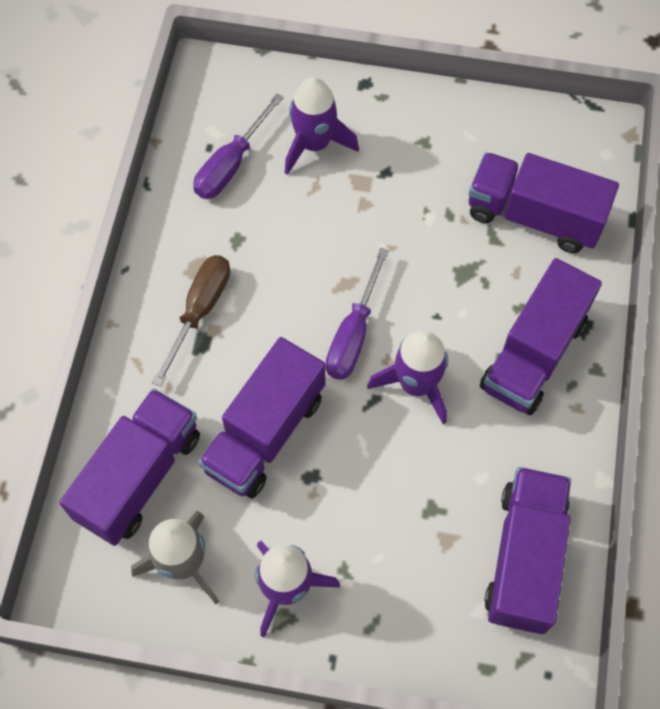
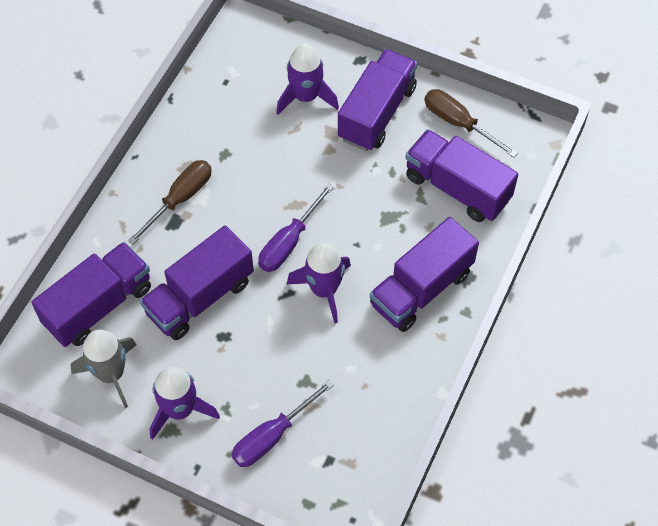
camera: 15 degrees right, 5 degrees down
purple screwdriver [194,93,284,199] -> purple screwdriver moved to [232,379,334,467]
purple truck [484,467,571,634] -> purple truck moved to [338,49,417,151]
none -> brown screwdriver [424,89,518,158]

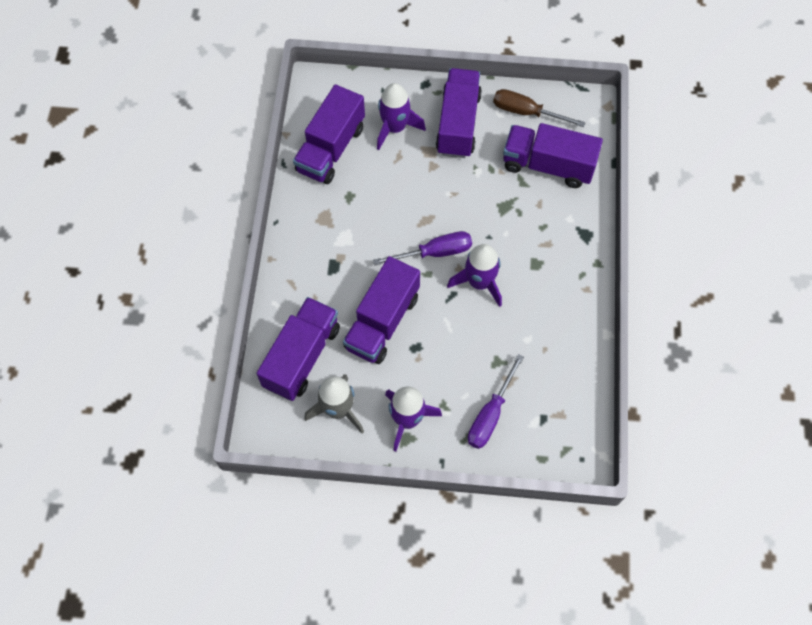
camera: 20 degrees left, 5 degrees up
brown screwdriver [128,160,212,245] -> none
purple screwdriver [258,183,334,272] -> purple screwdriver turned 120 degrees counterclockwise [373,231,472,266]
purple truck [370,217,479,332] -> purple truck moved to [293,85,365,184]

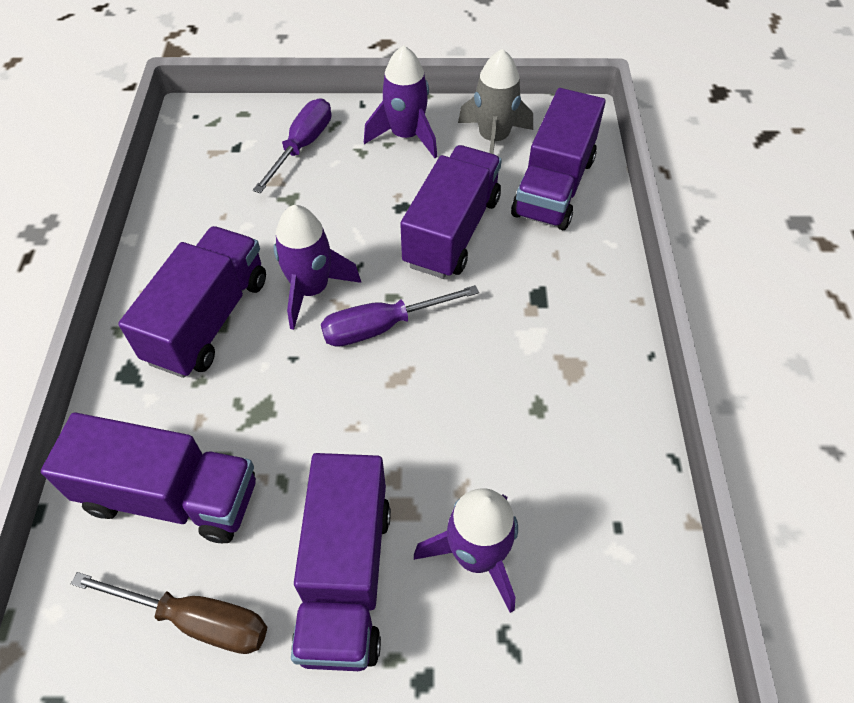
camera: 175 degrees right, 10 degrees down
purple truck [293,85,365,184] -> purple truck moved to [118,226,266,378]

